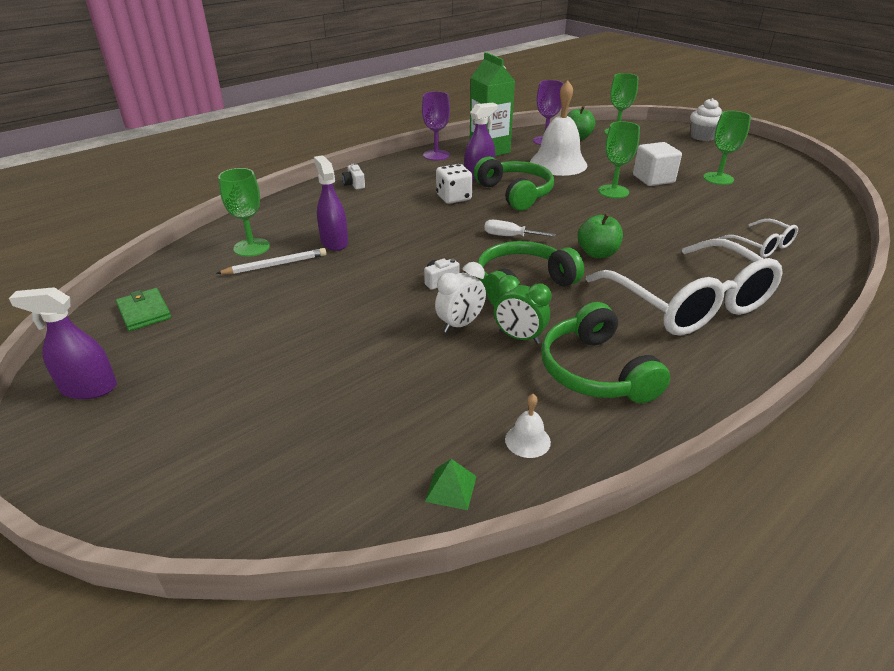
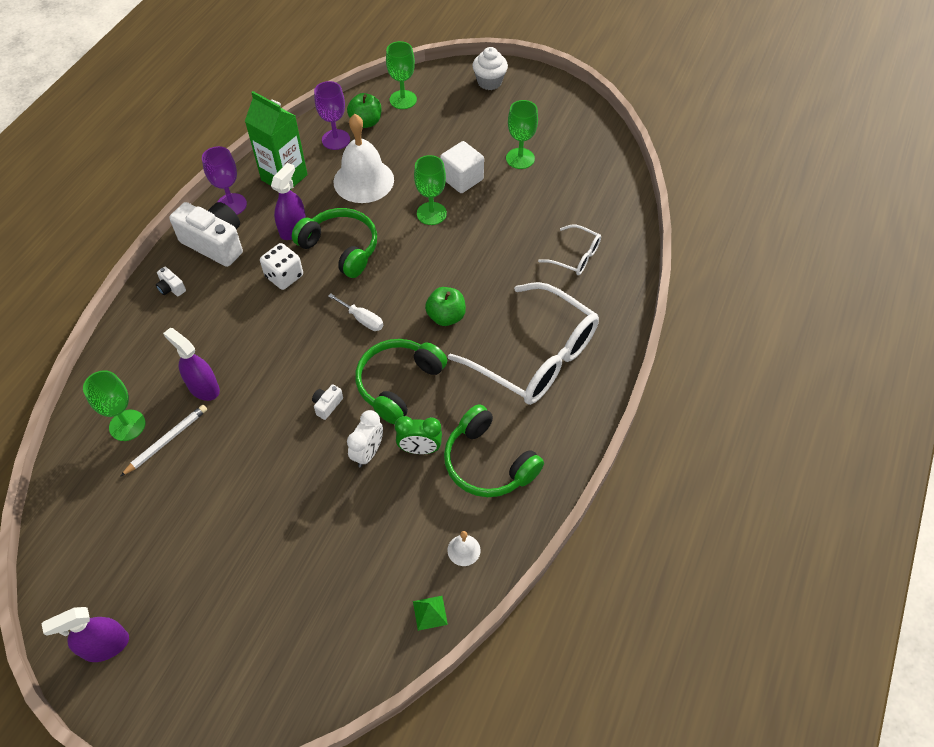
camera: 25 degrees left, 20 degrees up
green wallet [116,288,171,331] -> none
white screwdriver [484,220,556,237] -> white screwdriver turned 135 degrees counterclockwise [328,293,384,331]
none -> white camera [169,202,243,267]

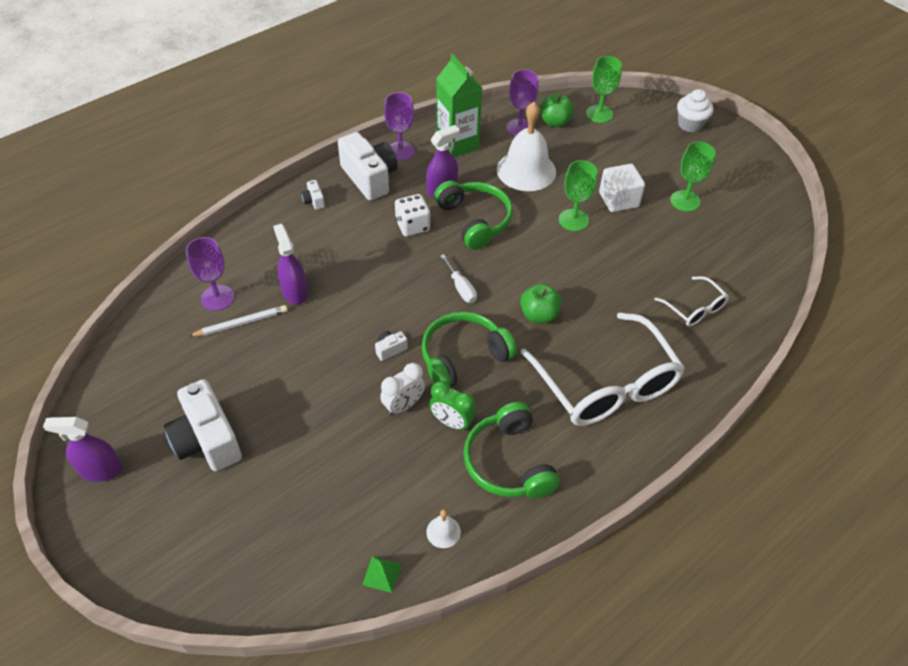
camera: 25 degrees right, 5 degrees down
green goblet [83,370,145,441] -> purple goblet [186,237,234,311]
none -> white camera [164,379,242,471]

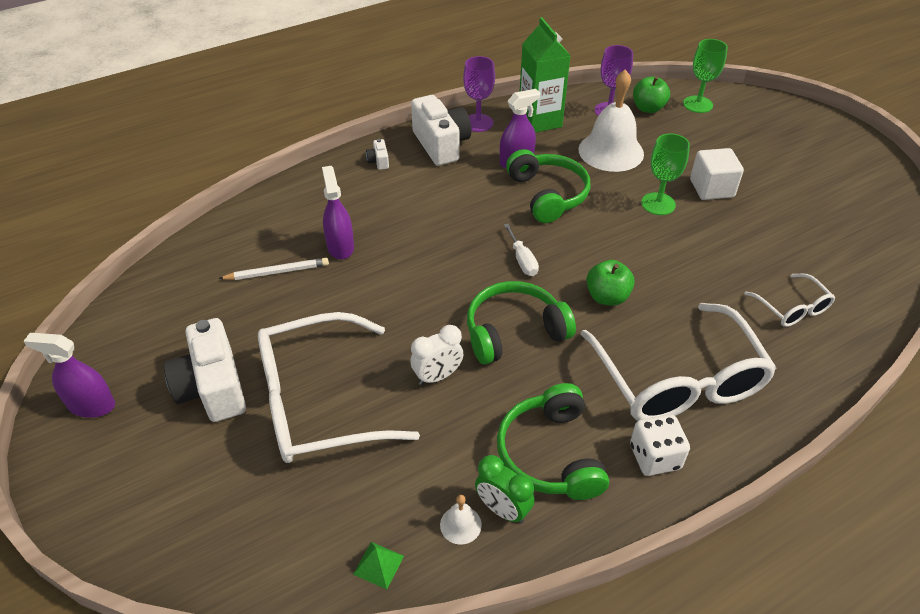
camera: 10 degrees right, 5 degrees down
purple goblet [186,237,234,311] -> none
white camera [375,331,408,361] -> none
white dice [395,194,430,237] -> white dice moved to [630,414,690,476]
green clock [429,381,476,431] -> green clock moved to [475,455,534,524]
green goblet [670,142,716,212] -> none
white cupcake [677,89,714,132] -> none
none -> white glasses [258,312,420,463]

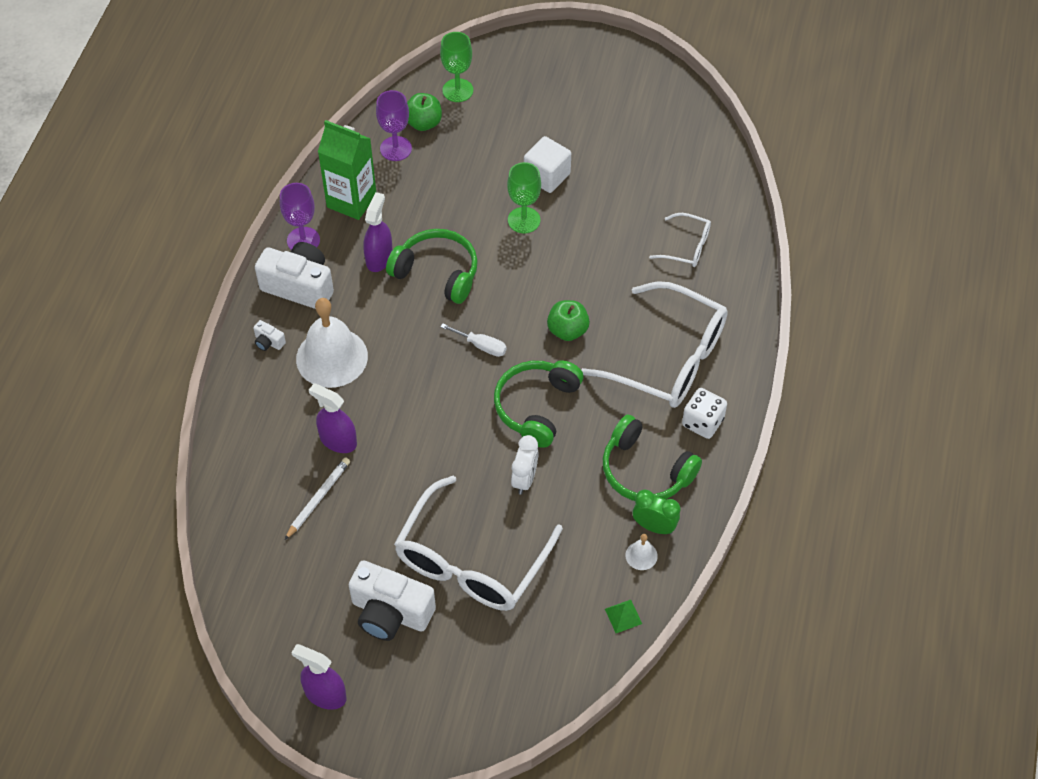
camera: 45 degrees left, 10 degrees up
purple spray bottle [23,333,115,418] -> purple spray bottle turned 60 degrees clockwise [291,644,346,710]
green clock [475,455,534,524] -> green clock turned 150 degrees counterclockwise [633,489,681,534]
white bell [578,69,644,172] -> white bell moved to [296,298,368,388]

